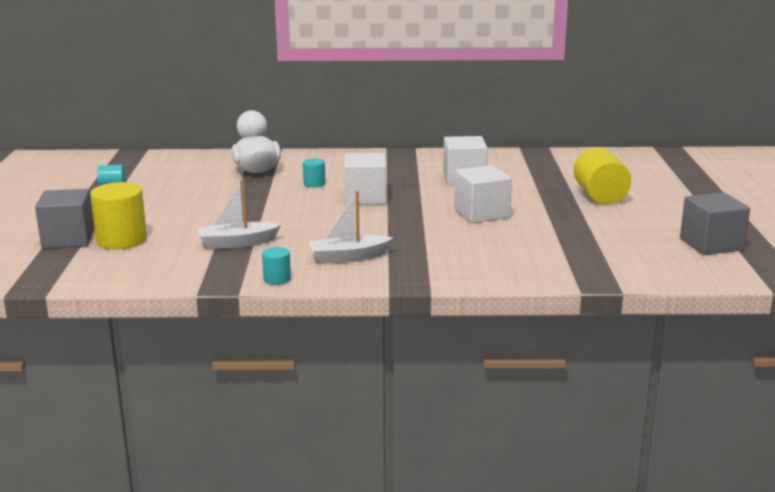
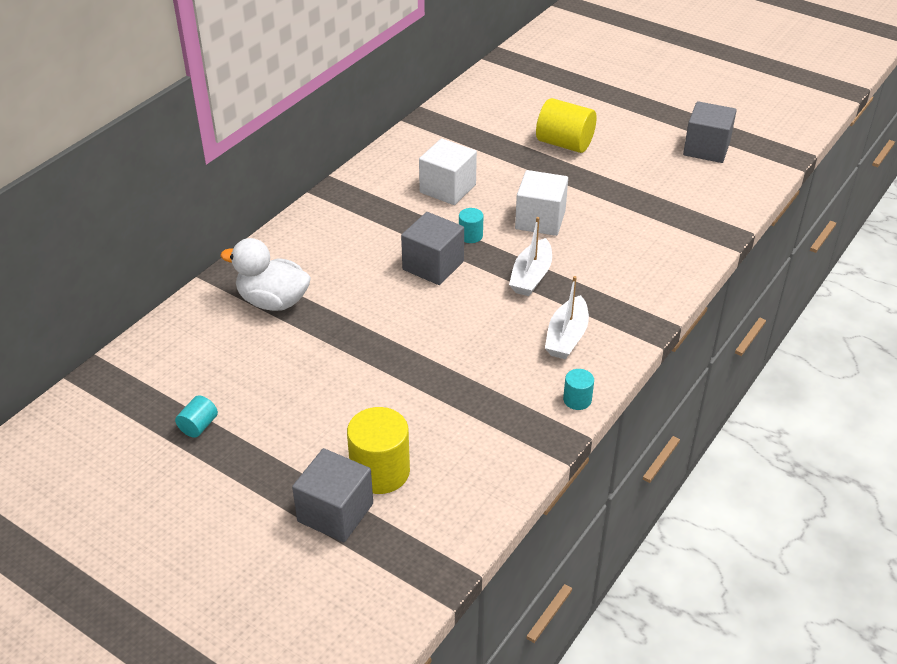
camera: 55 degrees left, 20 degrees up
white boat [198,179,281,249] -> white boat moved to [509,217,552,296]
turquoise cylinder [303,158,325,188] -> turquoise cylinder moved to [459,208,483,243]
white cube [344,153,386,205] -> grey cube [401,212,464,285]

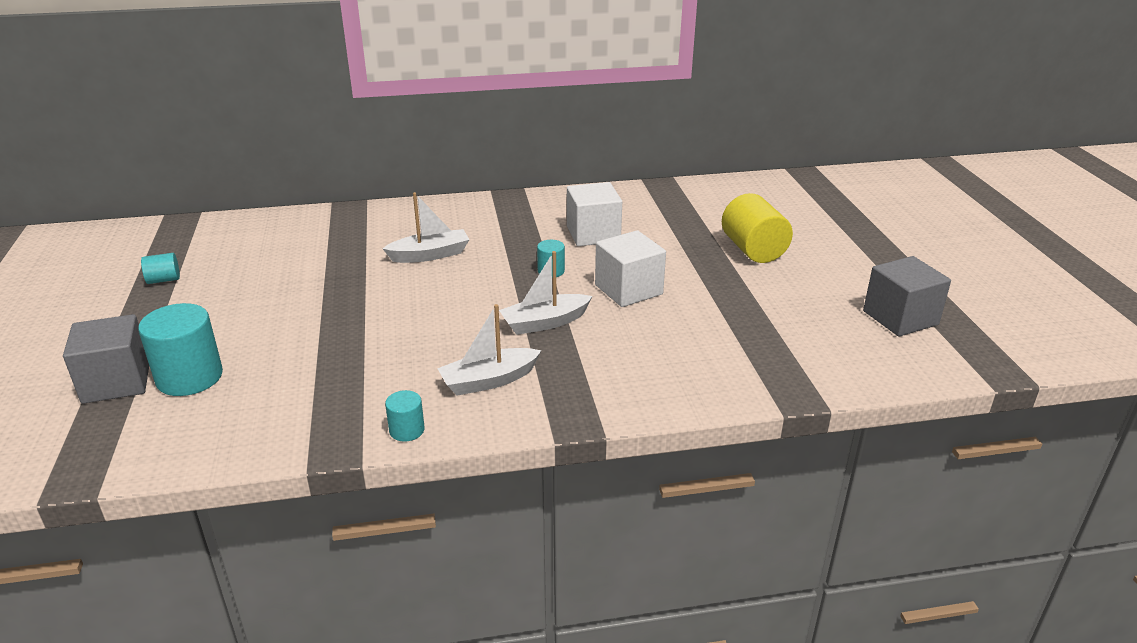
camera: 45 degrees right, 10 degrees down
white duck [220,238,311,311] -> none
yellow cylinder [347,407,410,494] -> turquoise cylinder [138,303,223,396]
grey cube [401,212,464,285] -> none
none -> white boat [382,192,470,263]

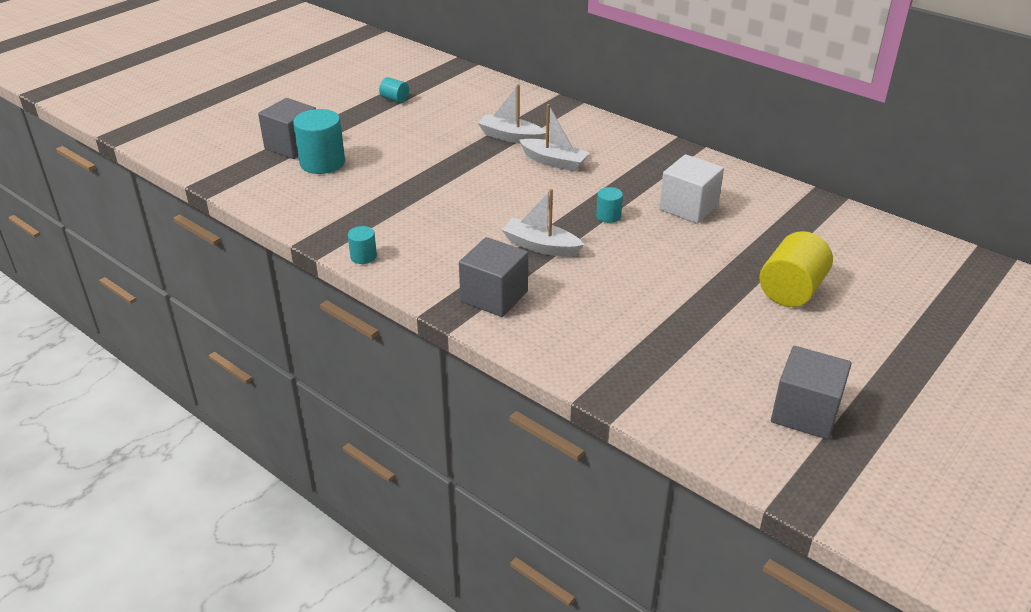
camera: 50 degrees right, 5 degrees up
white boat [437,304,542,396] -> white boat moved to [478,84,546,144]
white cube [595,230,666,307] -> none
none -> grey cube [459,237,528,317]

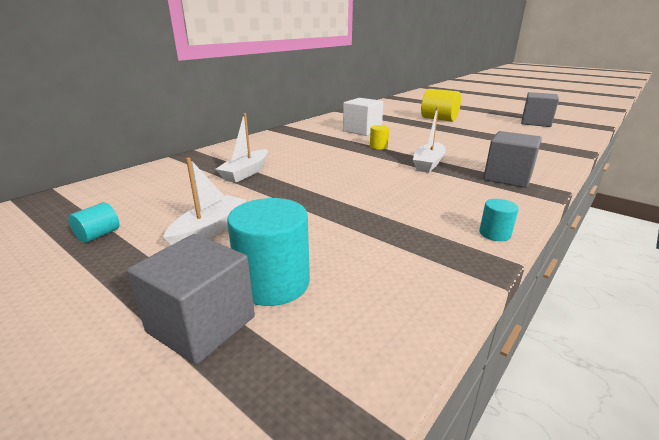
camera: 90 degrees left, 10 degrees down
white boat [519,104,589,171] -> white boat moved to [163,158,247,245]
turquoise cylinder [596,187,623,223] -> yellow cylinder [370,125,389,150]

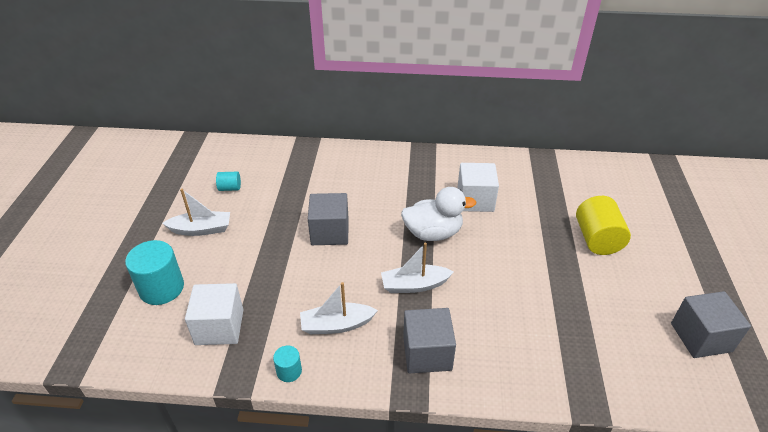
camera: 55 degrees right, 15 degrees up
turquoise cylinder [68,202,120,243] -> turquoise cylinder moved to [216,171,241,191]
grey cube [127,234,255,365] -> grey cube moved to [308,193,349,245]
white boat [216,113,268,183] -> white boat moved to [300,282,378,334]
yellow cylinder [370,125,389,150] -> white duck [401,187,476,241]
none -> white cube [185,283,243,345]

